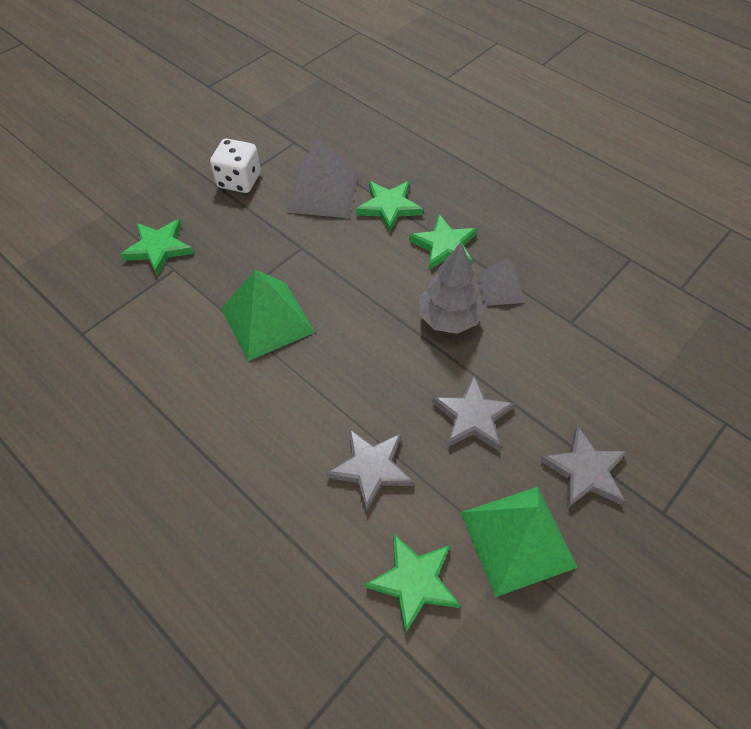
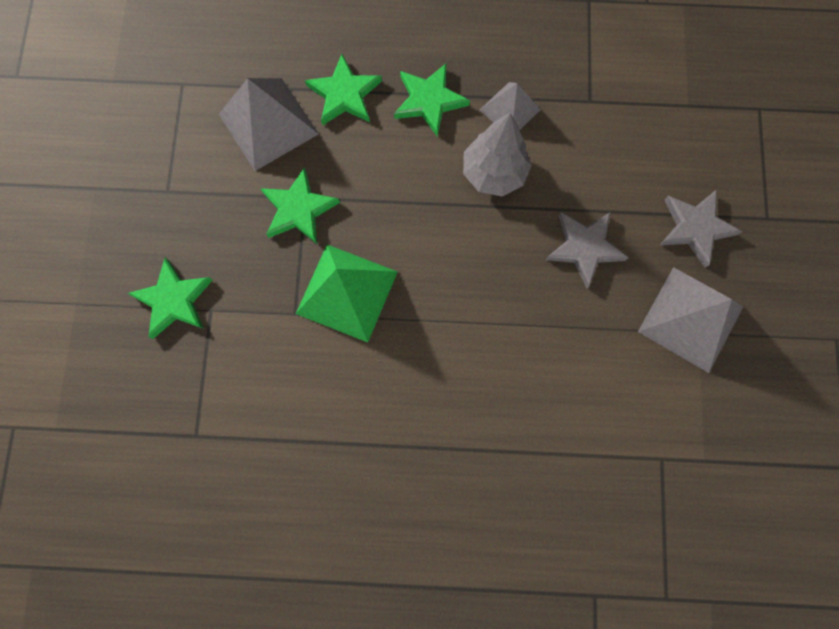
camera: 40 degrees left, 20 degrees up
white dice [210,139,261,193] -> none
grey star [326,429,414,513] -> none
green star [365,534,461,634] -> green star moved to [260,167,340,244]
green pyramid [460,487,578,597] -> grey pyramid [638,267,743,373]

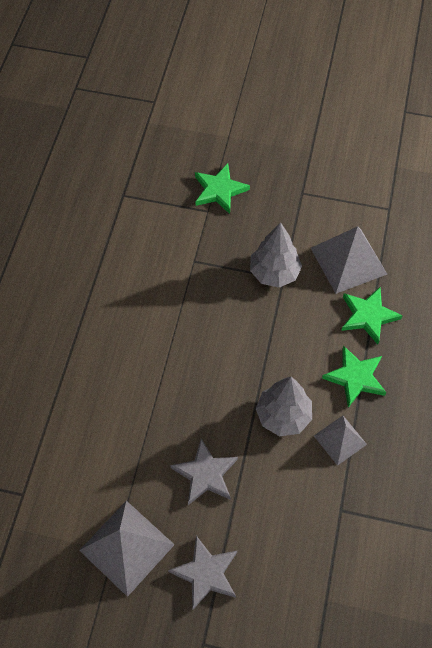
camera: 100 degrees right, 15 degrees down
green star [260,167,340,244] -> grey tree [250,222,302,288]
green pyramid [296,245,398,342] -> none

